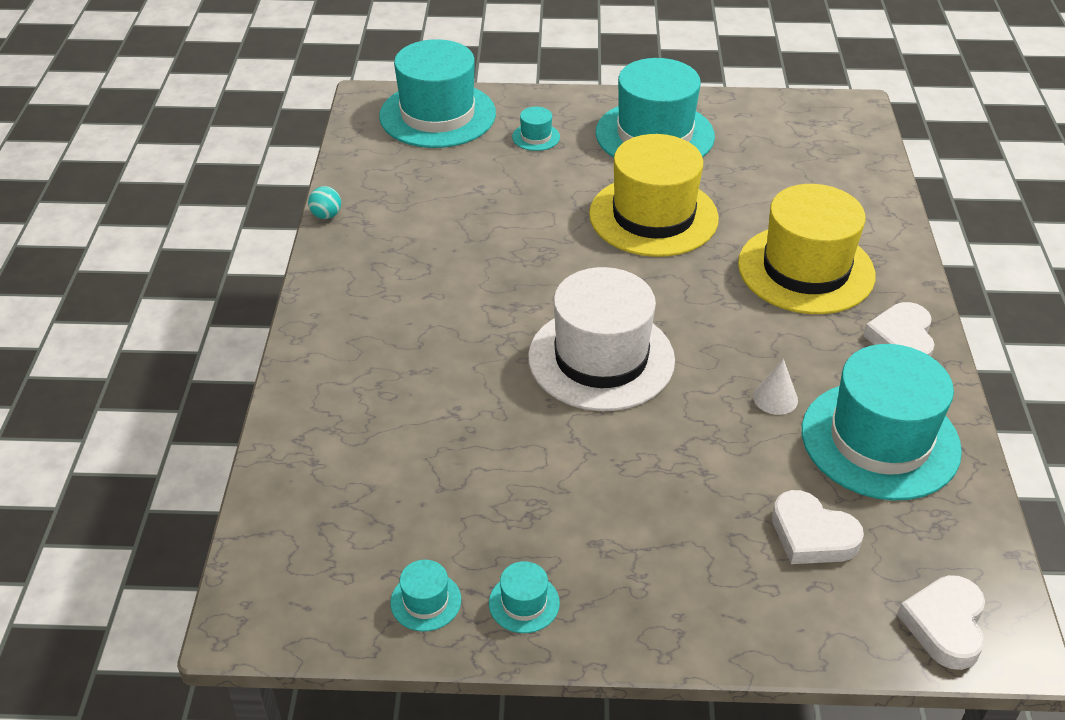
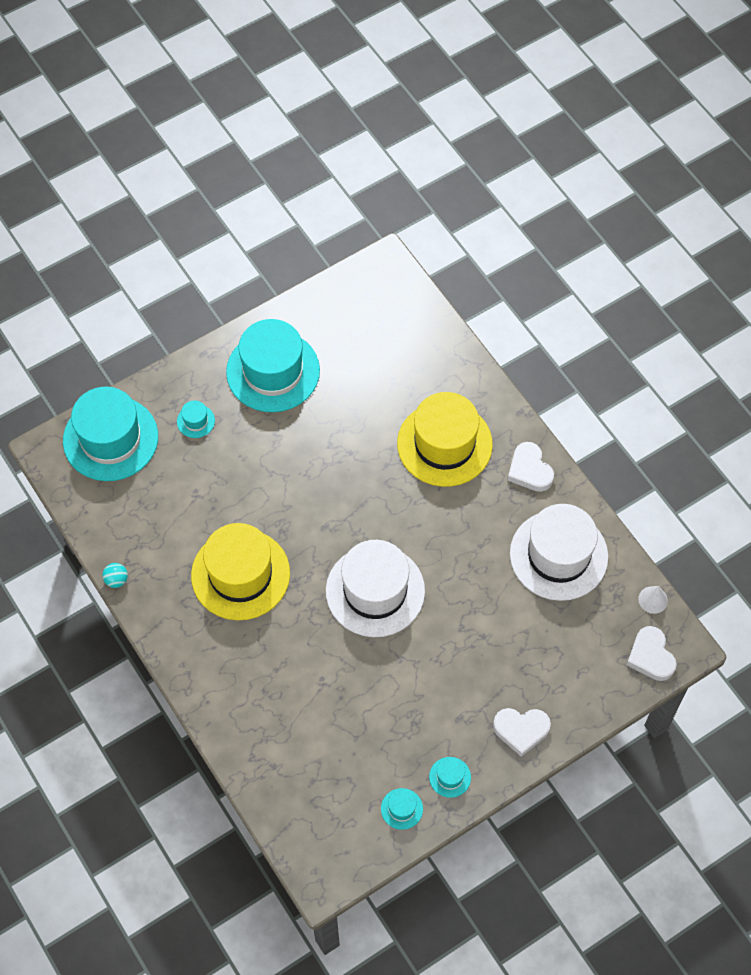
camera: 35 degrees left, 20 degrees up
yellow hat [589,134,719,257] -> yellow hat moved to [191,523,290,620]
white cone [753,359,798,415] -> white cone moved to [638,586,668,614]
white heart [772,490,864,564] -> white heart moved to [493,708,551,757]
turquoise hat [802,344,962,501] -> white hat [510,504,608,601]

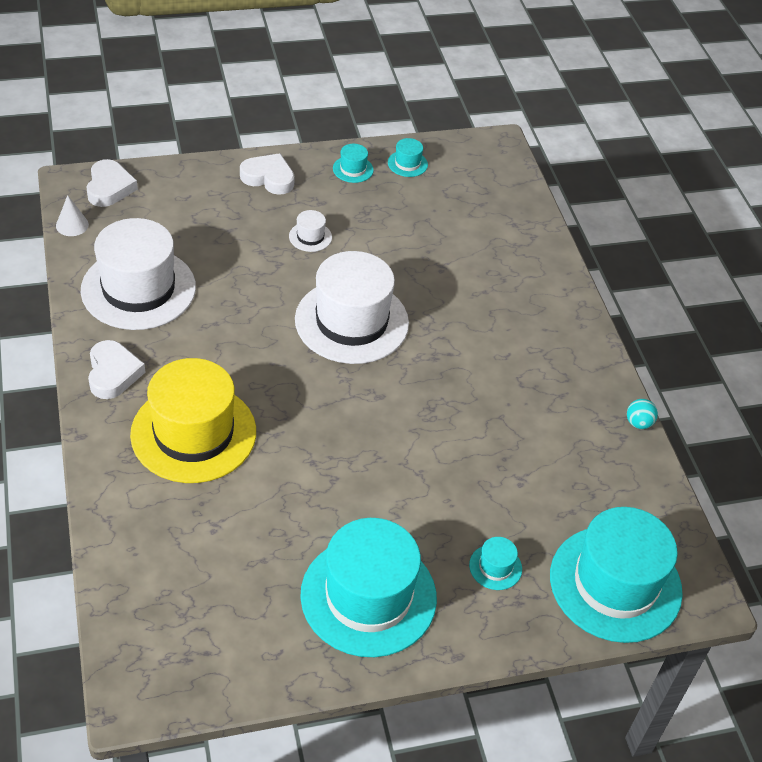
camera: 165 degrees left, 15 degrees down
yellow hat [191,523,290,620] -> none
none -> white hat [289,210,332,252]

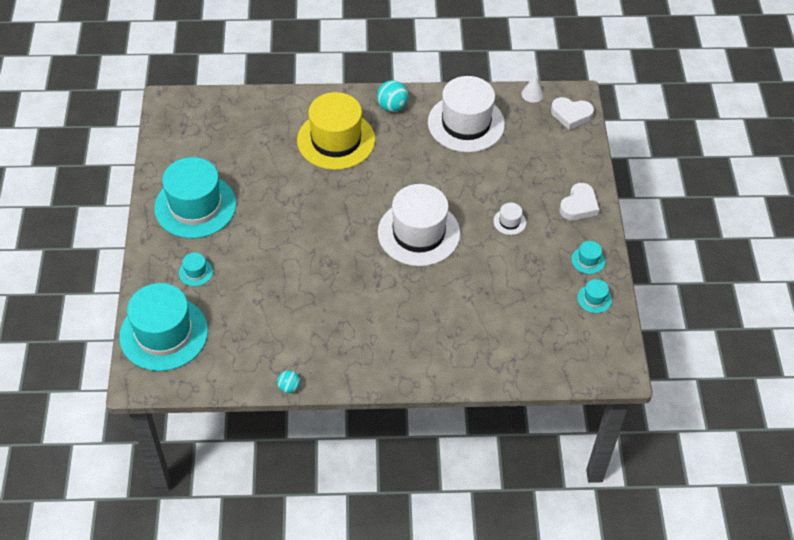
camera: 105 degrees right, 5 degrees up
white heart [88,340,146,399] -> turquoise ball [377,80,408,112]

